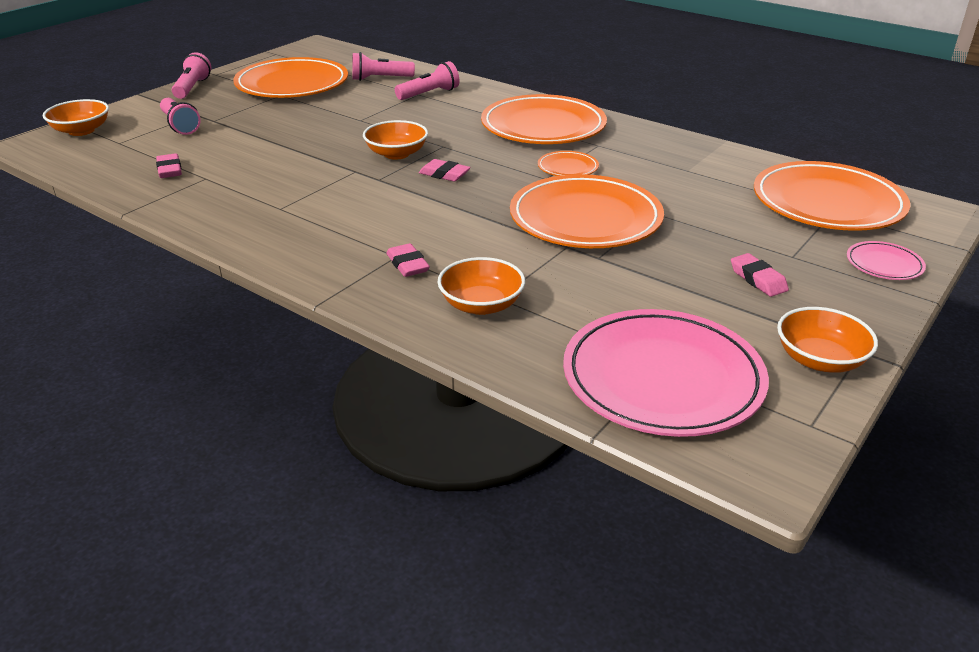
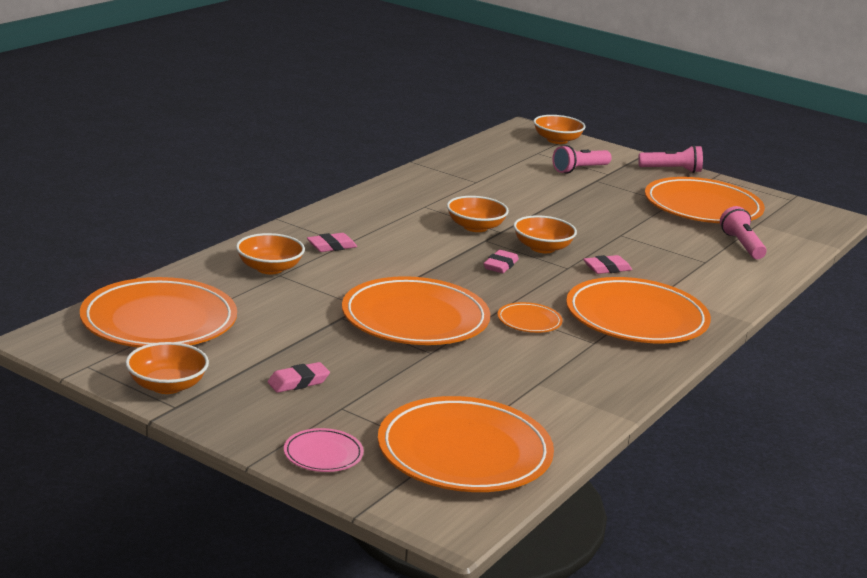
camera: 85 degrees right, 10 degrees down
pink eraser [156,153,182,178] -> pink eraser moved to [583,255,632,274]
pink flashlight [395,61,459,100] -> none
pink plate [563,309,769,437] -> orange plate [80,277,237,347]
none -> orange bowl [447,196,509,232]

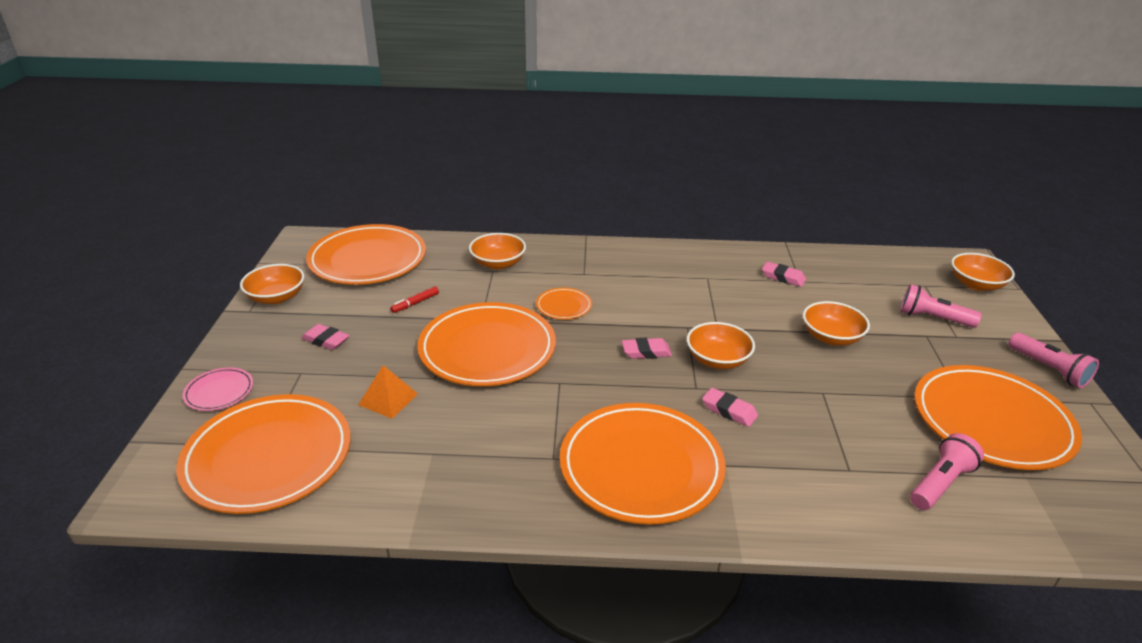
camera: 60 degrees right, 10 degrees up
pink eraser [307,233,357,252] -> pink eraser moved to [762,262,806,287]
orange bowl [447,196,509,232] -> orange bowl moved to [803,301,870,345]
orange plate [497,302,563,333] -> orange plate moved to [536,288,592,320]
none -> orange pyramid [358,365,418,419]
none -> red marker [390,286,439,313]

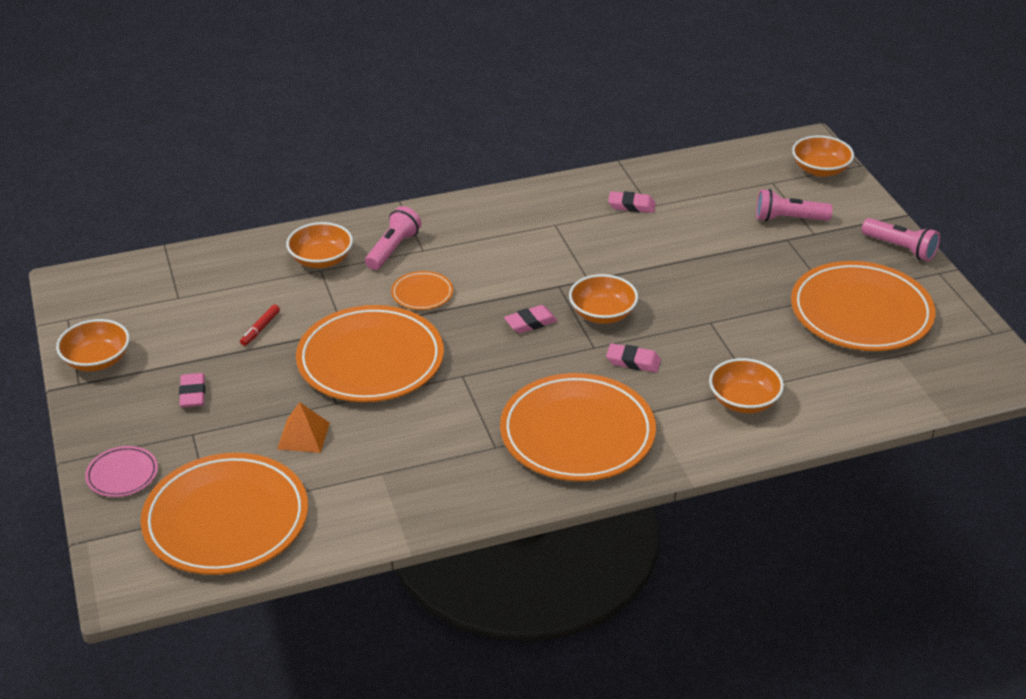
camera: 20 degrees left, 5 degrees up
pink eraser [301,324,350,350] -> pink eraser turned 75 degrees clockwise [179,373,205,407]
orange plate [306,224,426,285] -> none
orange bowl [803,301,870,345] -> orange bowl moved to [709,358,784,413]
pink flashlight [910,433,984,510] -> pink flashlight moved to [365,206,421,270]

